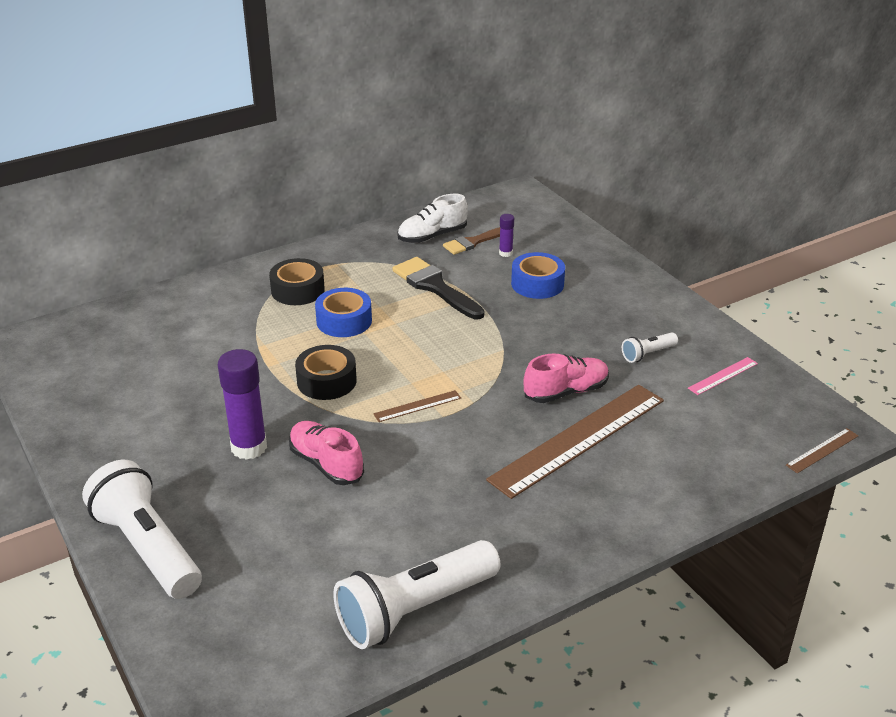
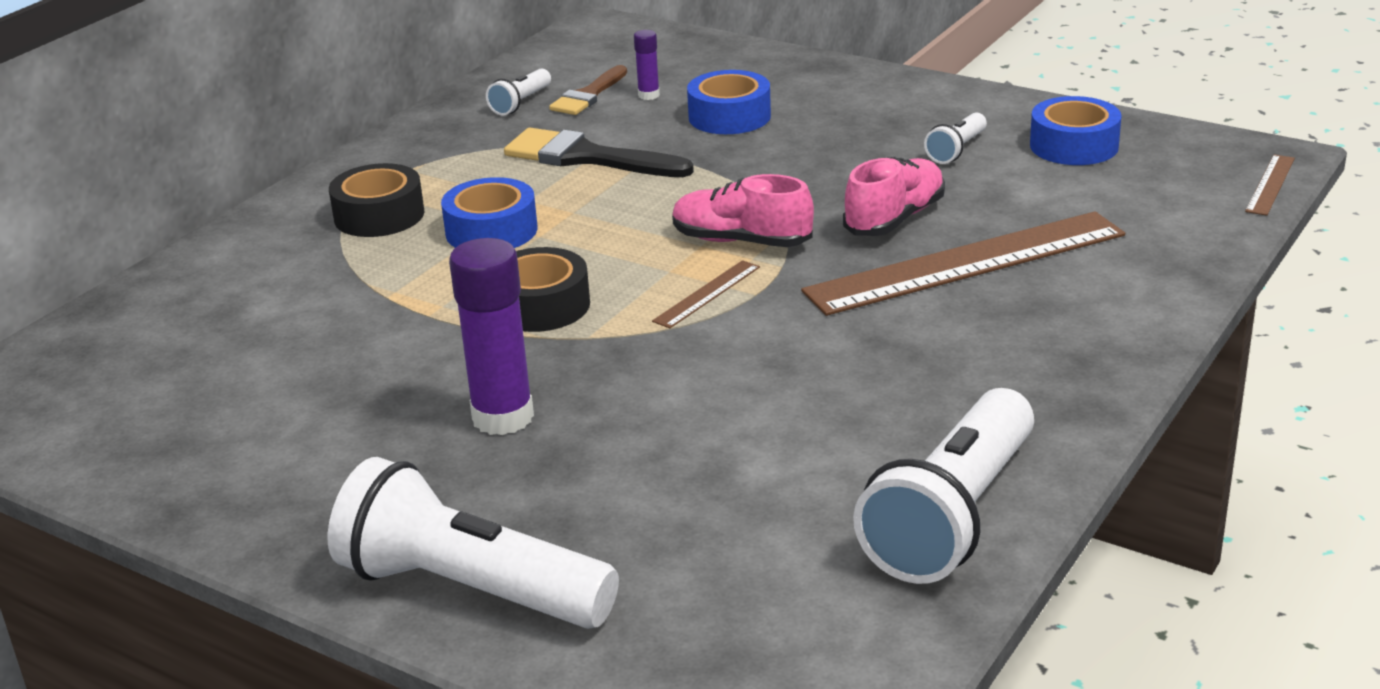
camera: 25 degrees left, 5 degrees down
pink shoe [289,421,364,485] -> pink shoe moved to [672,174,814,247]
white shoe [397,194,468,243] -> white flashlight [486,69,551,115]
brown ruler [486,385,664,499] -> brown ruler turned 45 degrees clockwise [801,211,1125,316]
pink ruler [688,357,758,395] -> blue tape [1030,96,1122,165]

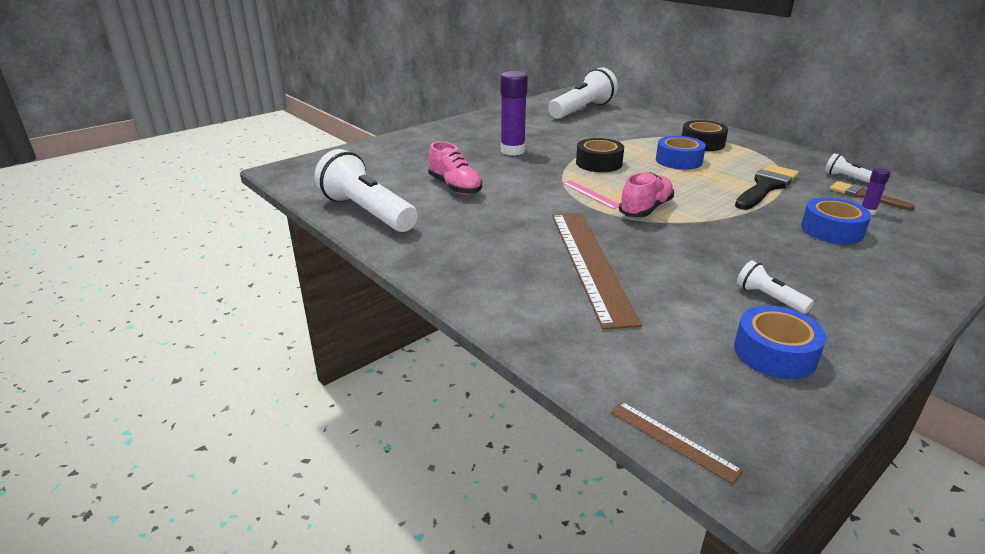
camera: 105 degrees right, 0 degrees up
white flashlight [328,457,619,629] -> white flashlight moved to [548,67,618,119]
brown ruler [652,260,760,328] -> pink ruler [562,180,619,209]
pink shoe [843,157,945,236] -> pink shoe moved to [428,142,482,195]

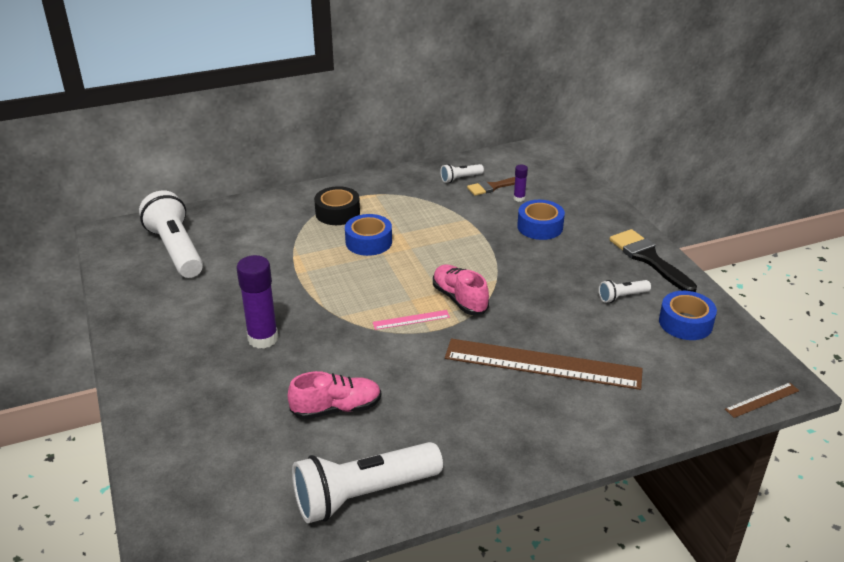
camera: 70 degrees left, 5 degrees up
black tape [576,138,624,172] -> none
black brush [735,165,799,210] -> black brush moved to [609,229,697,292]

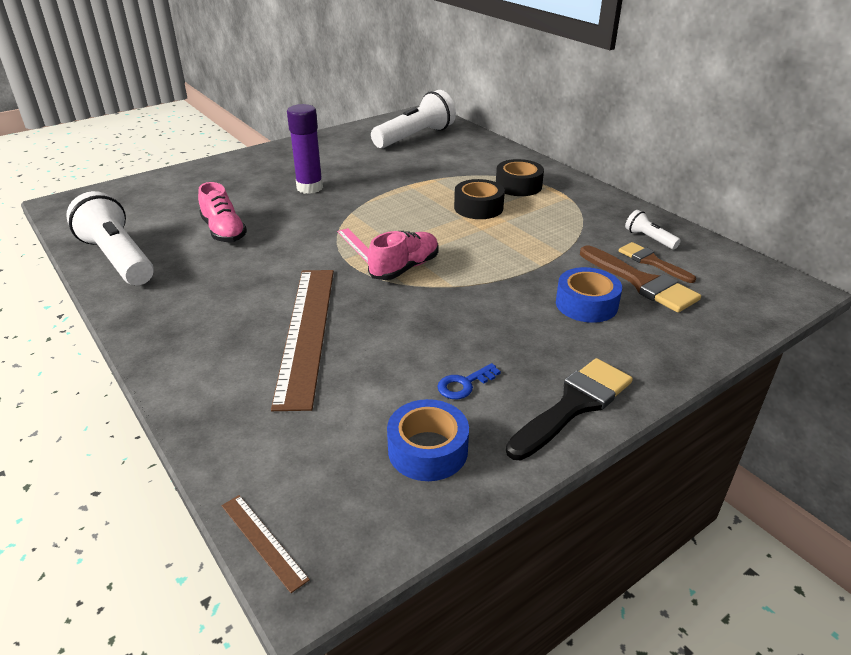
camera: 75 degrees right, 0 degrees up
blue tape [345,214,392,256] -> black tape [454,179,505,219]
purple glue stick [514,165,528,202] -> brown brush [580,245,701,313]
white flashlight [599,280,651,303] -> blue key [437,363,501,399]

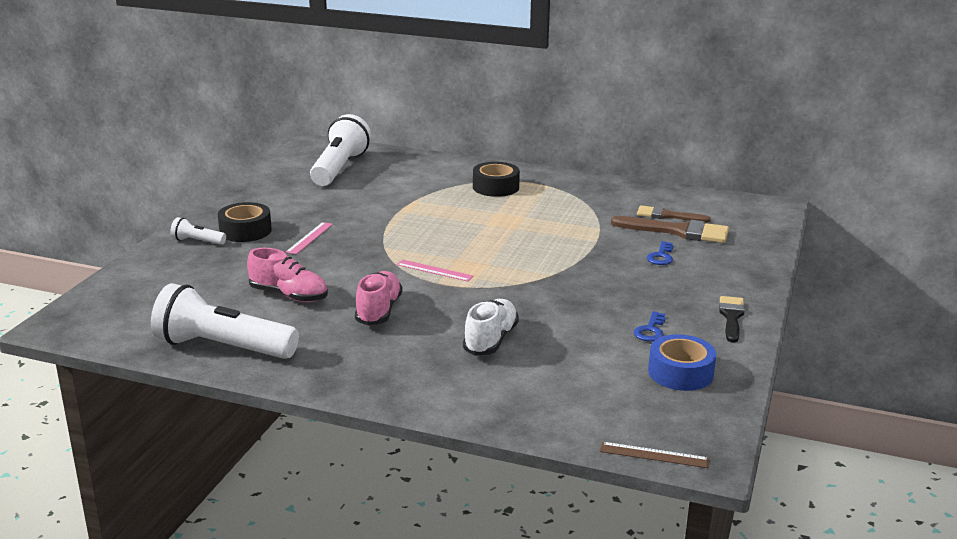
camera: 35 degrees left, 10 degrees down
brown ruler [271,270,334,411] -> white shoe [463,299,519,356]
purple glue stick [287,104,323,194] -> pink ruler [286,222,333,254]
pink shoe [368,231,438,280] -> pink shoe moved to [355,271,403,326]
black tape [454,179,505,219] -> black tape moved to [218,202,272,242]
black brush [506,358,633,461] -> black brush [719,296,745,343], size x0.64
blue tape [556,267,622,323] -> blue key [647,241,674,265]
white flashlight [625,210,681,249] -> white flashlight moved to [170,217,226,245]

